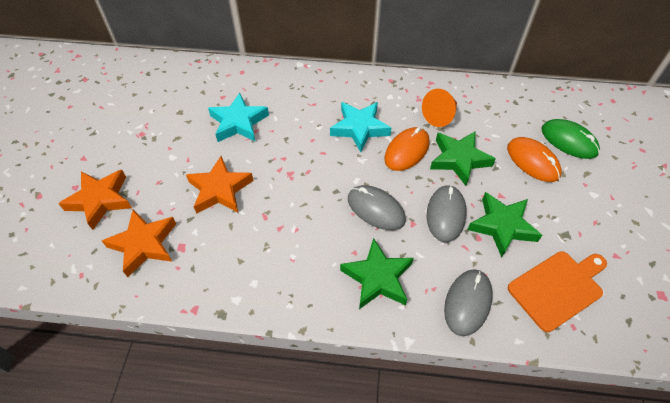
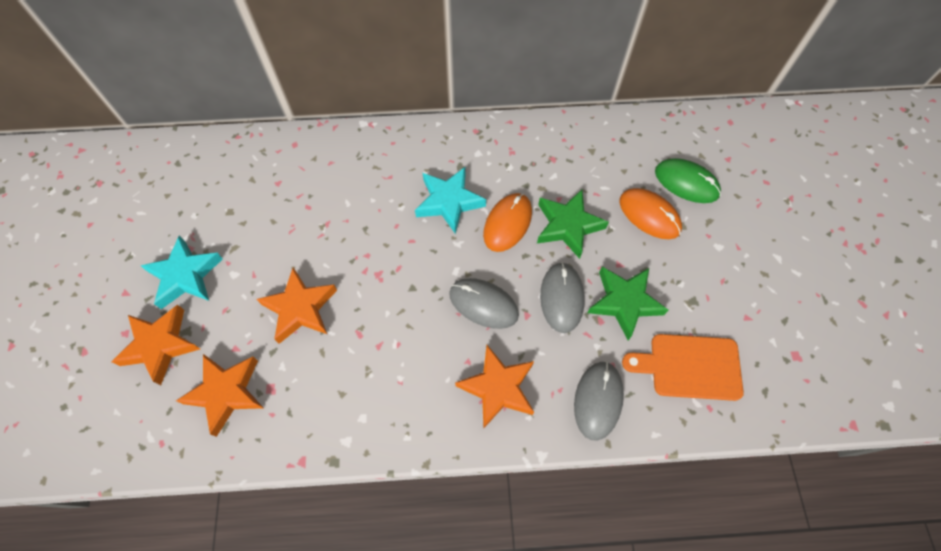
camera: 10 degrees left, 10 degrees up
turquoise star [208,93,269,142] -> turquoise star moved to [141,236,223,309]
green star [340,238,413,309] -> orange star [455,345,534,428]
orange cone [422,89,457,127] -> none
orange cutting board [508,251,607,332] -> orange cutting board turned 135 degrees counterclockwise [622,334,744,401]

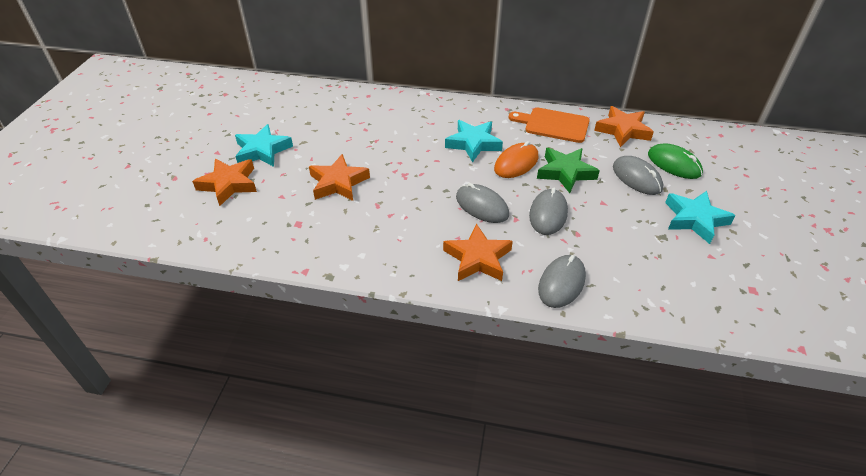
camera: 15 degrees right, 20 degrees down
orange star [176,354,263,437] -> orange star moved to [594,106,654,147]
green star [588,267,668,340] -> none
orange mouse [619,188,682,239] -> grey mouse [613,156,663,195]
orange cutting board [622,334,744,401] -> orange cutting board moved to [509,108,590,143]
none -> turquoise star [665,191,736,244]

